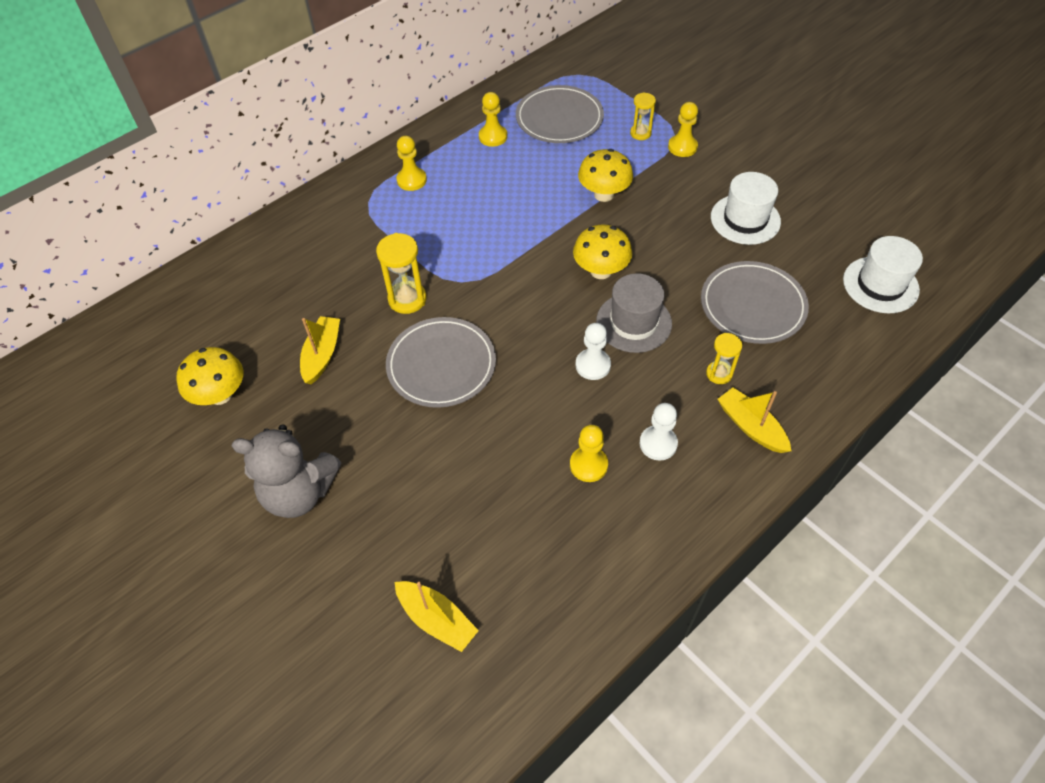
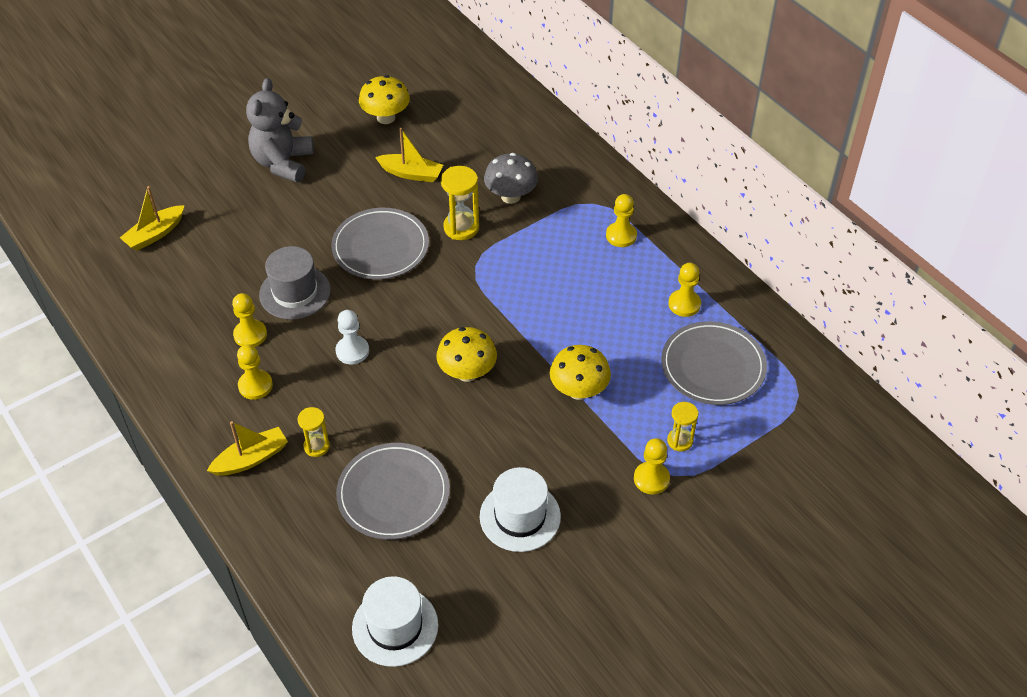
camera: 95 degrees right, 5 degrees down
grey hat [596,273,672,353] -> grey hat moved to [259,246,331,320]
white pawn [639,403,678,461] -> yellow pawn [237,344,273,400]
none -> grey mushroom [484,153,538,204]

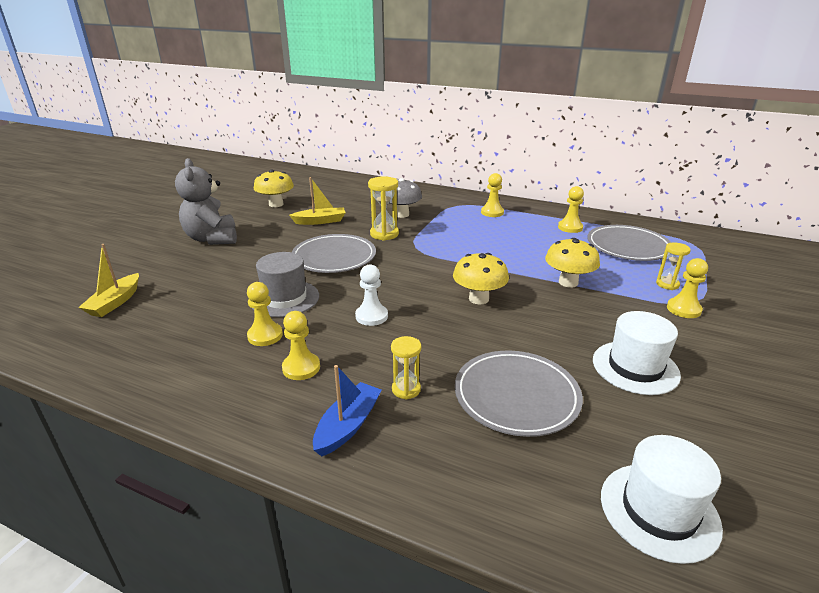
camera: 30 degrees left, 20 degrees down
yellow boat [207,421,288,476] -> blue boat [313,365,382,456]

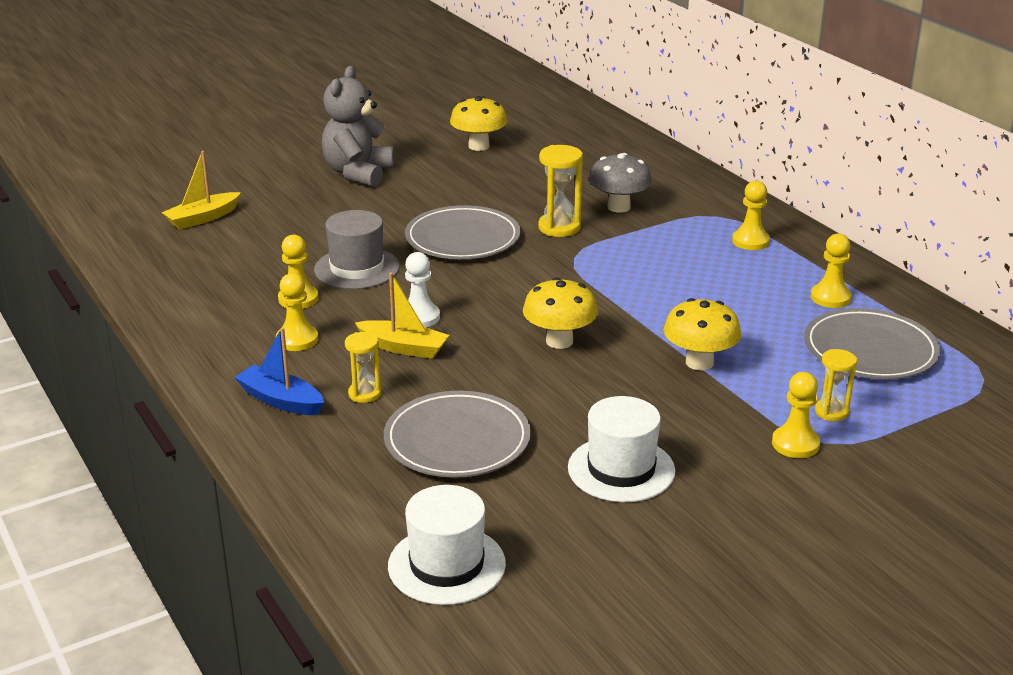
camera: 35 degrees right, 0 degrees up
yellow boat [289,177,346,225] -> yellow boat moved to [355,272,450,359]
blue boat [313,365,382,456] -> blue boat turned 120 degrees counterclockwise [234,327,324,415]

